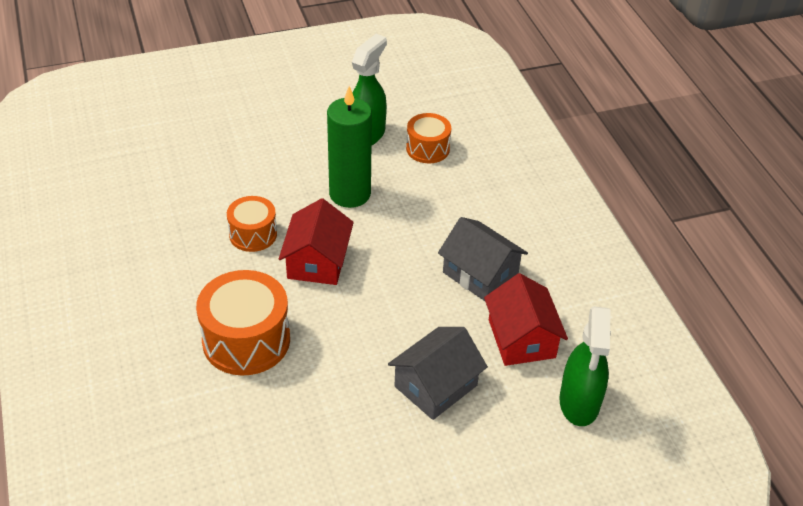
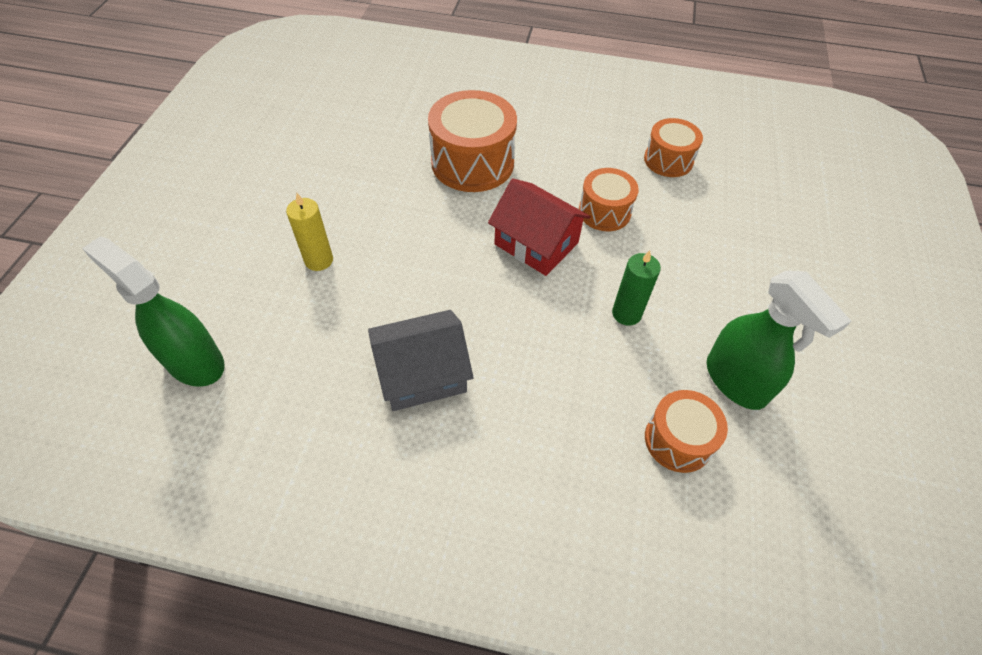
camera: 120 degrees right, 10 degrees up
green candle [327,86,372,208] -> green candle [612,250,661,326], size x0.55
grey house [388,327,488,420] -> yellow candle [286,193,333,271]
red house [484,273,568,366] -> none
none -> orange drum [644,118,703,177]

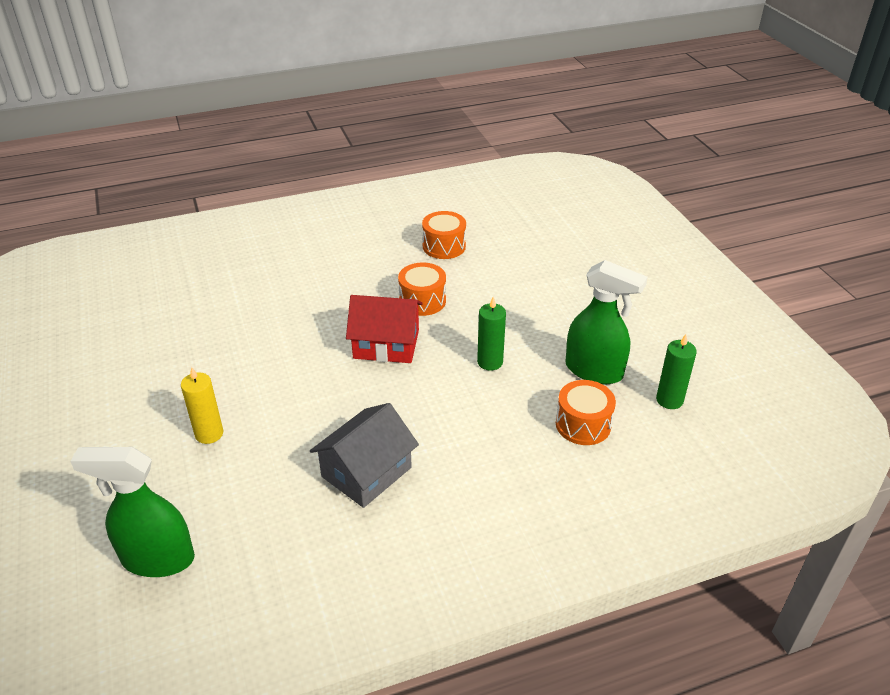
camera: 30 degrees left, 15 degrees down
orange drum [428,90,517,192] -> none
none -> green candle [656,334,697,409]

